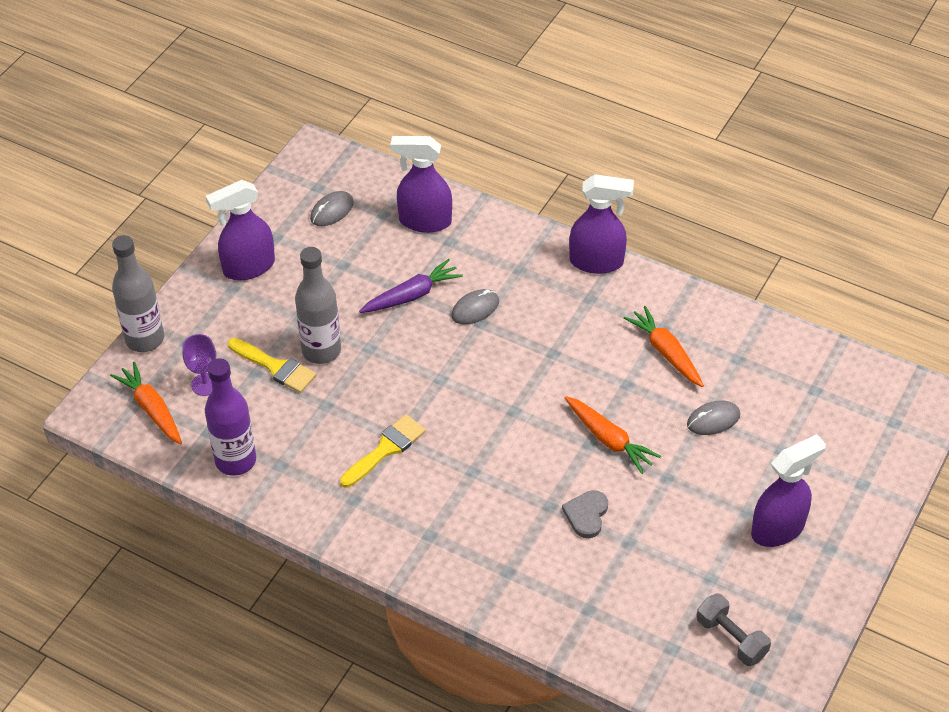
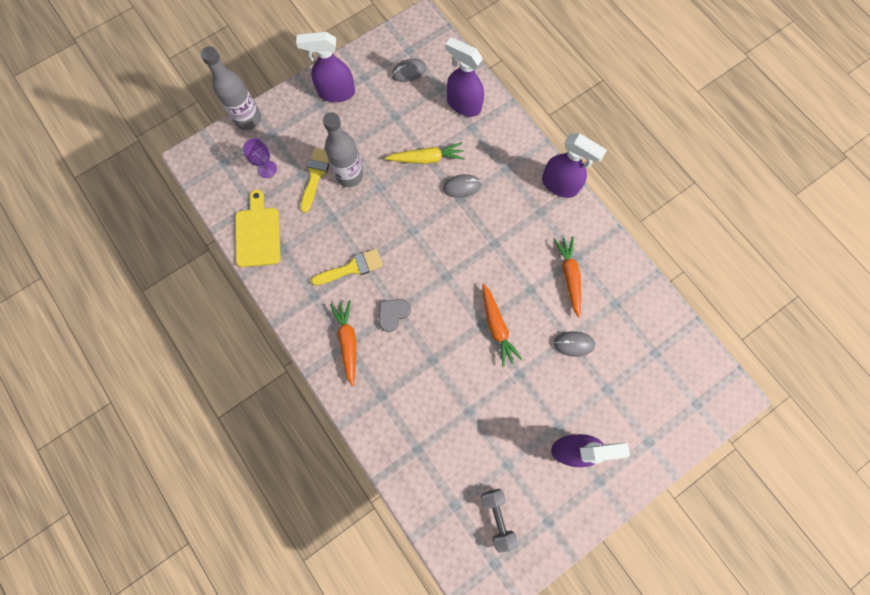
camera: 25 degrees right, 25 degrees up
orange carrot [110,362,182,444] -> orange carrot moved to [330,300,356,386]
purple bottle [205,359,256,476] -> yellow cutting board [235,189,281,267]
yellow brush [228,338,317,393] -> yellow brush turned 135 degrees counterclockwise [300,148,330,213]
purple carrot [359,259,463,313] -> yellow carrot [385,142,465,164]
grey heart [562,490,608,538] -> grey heart moved to [379,299,411,332]

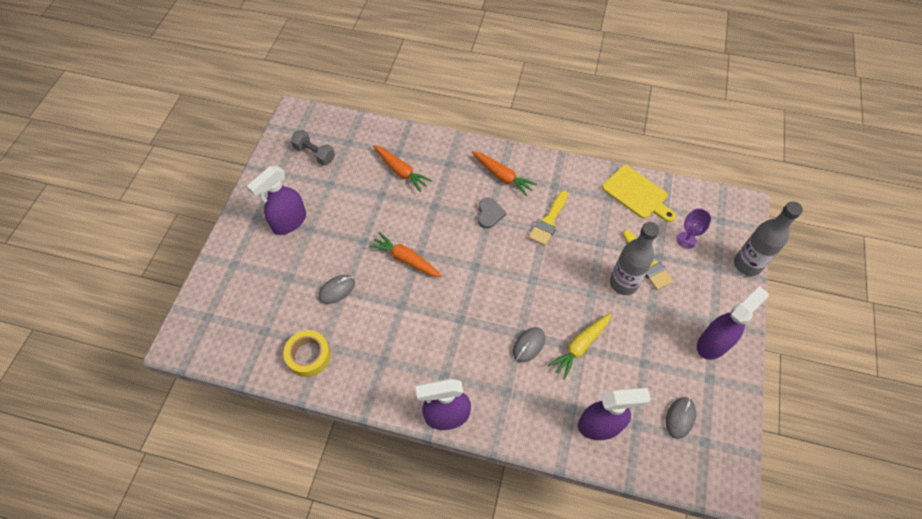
camera: 140 degrees right, 15 degrees down
orange carrot [554,236,581,318] -> orange carrot moved to [373,145,433,192]
none -> yellow tape [284,330,331,377]

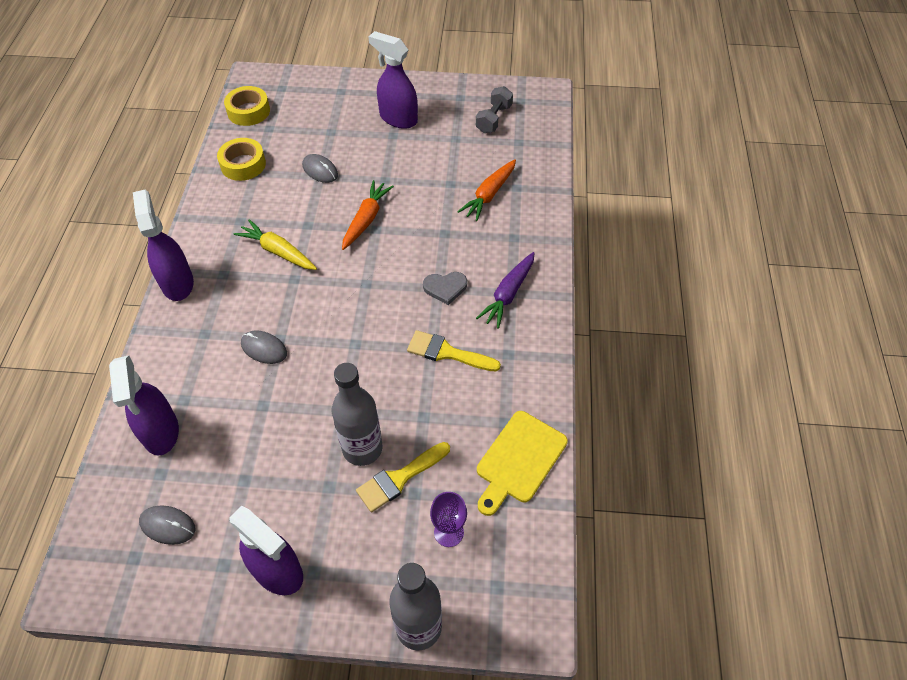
camera: 80 degrees right, 5 degrees down
orange carrot [472,151,537,197] -> purple carrot [476,252,535,329]
yellow carrot [548,313,612,380] -> yellow carrot moved to [234,219,317,270]
none -> yellow tape [224,86,270,126]

